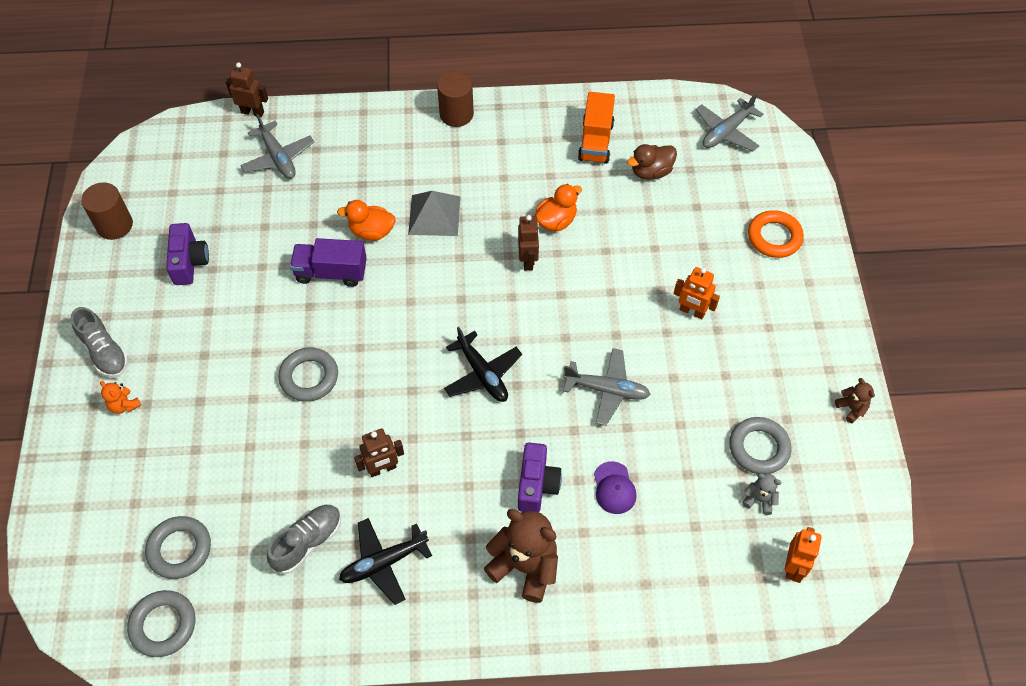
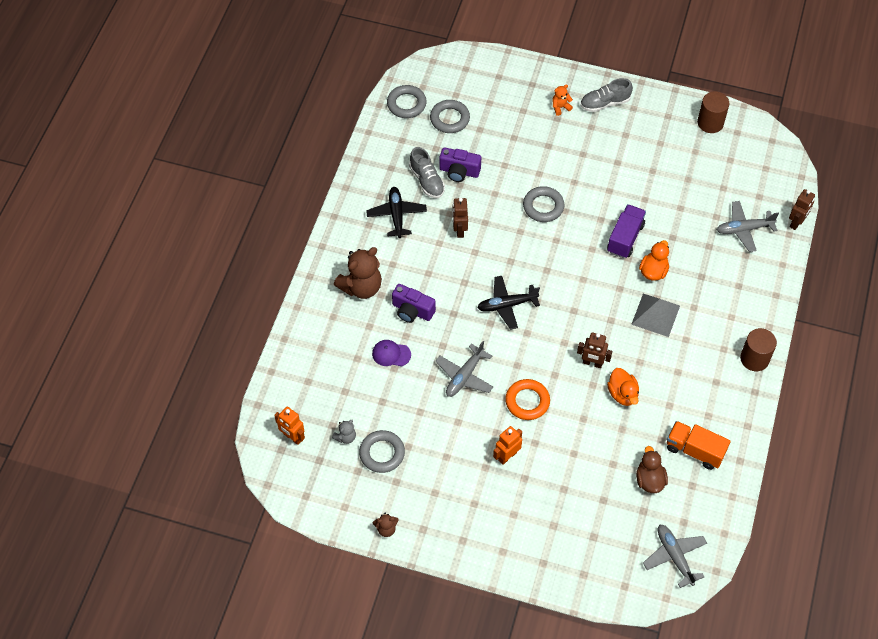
camera: 110 degrees right, 0 degrees up
purple camera [166,223,209,285] -> purple camera moved to [439,147,481,182]
orange ring [748,210,804,258] -> orange ring moved to [505,379,550,420]

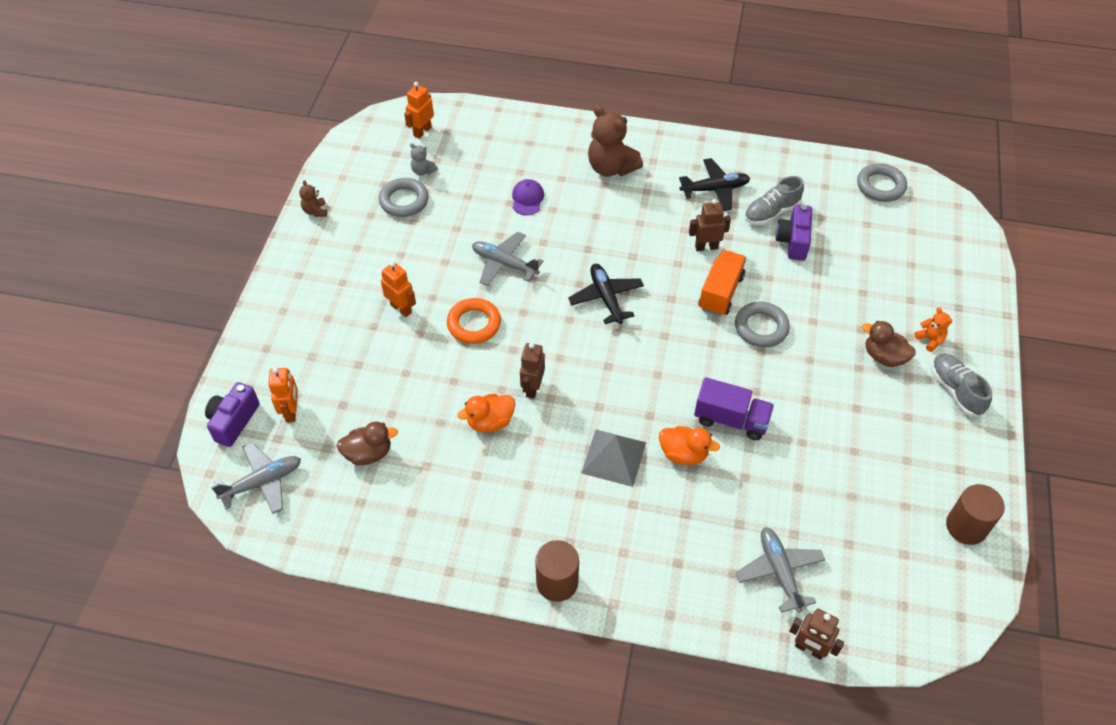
camera: 85 degrees right, 5 degrees down
purple camera [392,284,436,323] -> purple camera moved to [205,382,260,447]
grey ring [430,100,470,133] -> none
orange truck [667,421,731,470] -> orange truck moved to [699,250,746,316]
none -> orange robot [268,367,298,423]
none -> brown duck [862,321,916,367]

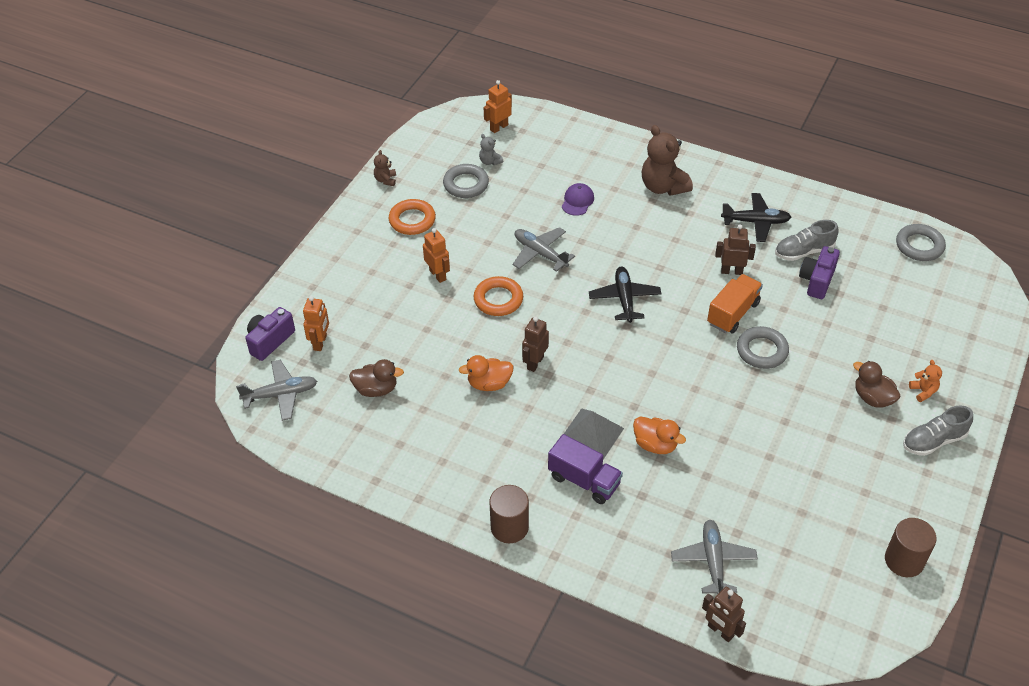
camera: 15 degrees right, 5 degrees down
purple truck [694,377,774,440] -> purple truck moved to [548,434,623,504]
grey shoe [931,353,992,417] -> grey shoe turned 105 degrees counterclockwise [903,405,973,456]
none -> orange ring [389,199,436,235]

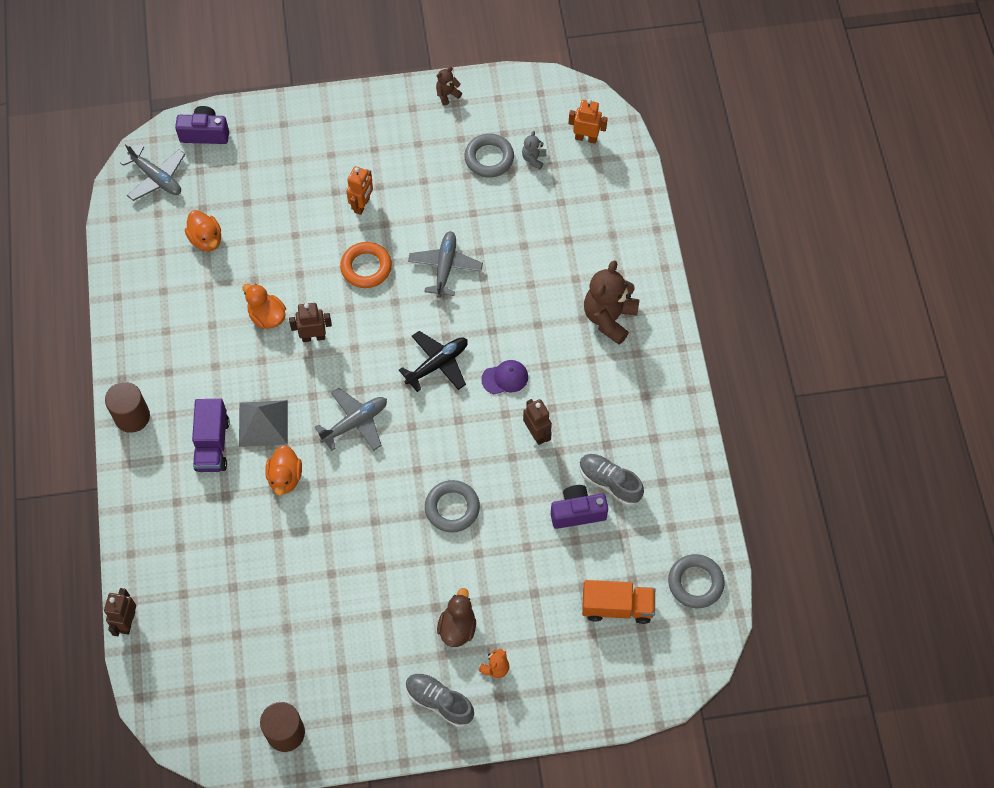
camera: 55 degrees right, 15 degrees up
orange robot [303,296,329,351] -> none
brown duck [349,359,404,397] -> orange duck [185,210,221,252]
orange ring [389,199,436,235] -> none
purple cap [562,183,594,216] -> purple cap moved to [481,360,528,394]
grey plane [671,520,758,595] -> grey plane moved to [315,388,387,451]
orange truck [707,274,763,333] -> orange truck moved to [582,580,655,624]
black plane [721,193,791,242] -> none

